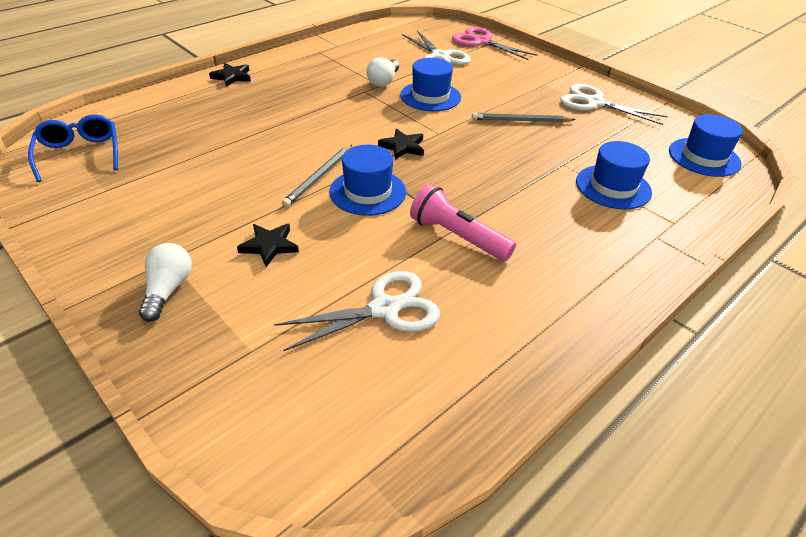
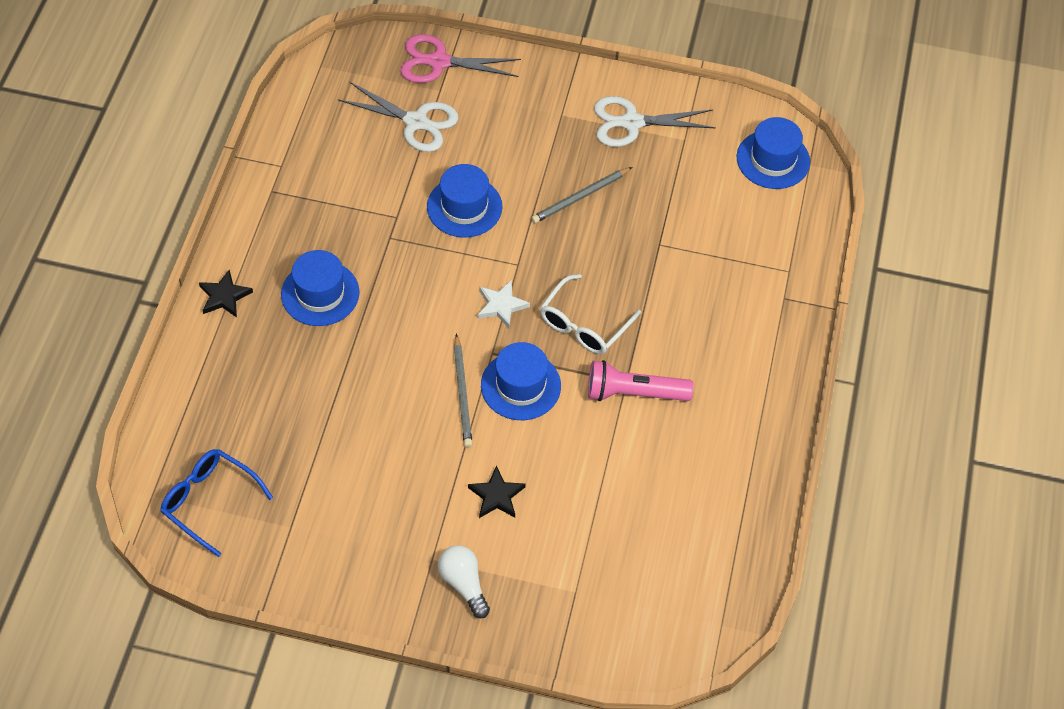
camera: 35 degrees left, 15 degrees up
white scissors [274,271,440,351] -> none
white light bulb [367,57,399,87] -> none
black star [378,128,424,160] -> white star [478,280,530,328]
blue hat [576,141,652,209] -> blue hat moved to [281,250,360,326]
none -> white glasses [540,274,641,354]

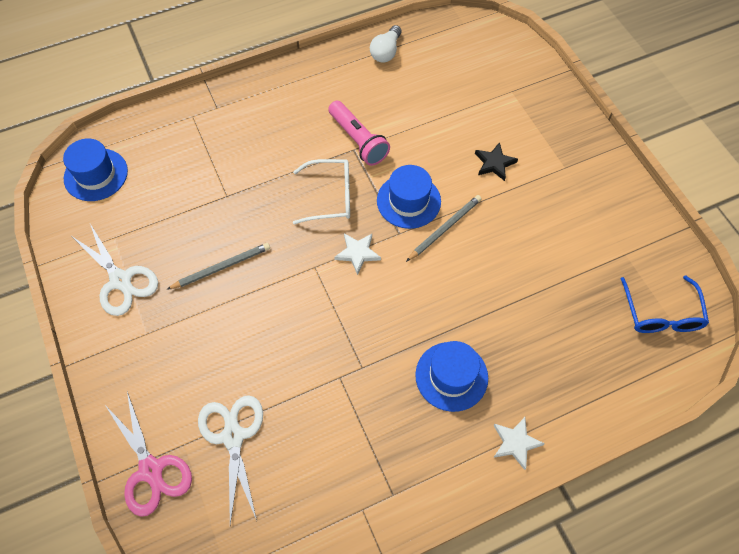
camera: 125 degrees left, 5 degrees up
black star [199,269,253,318] -> white star [493,417,545,470]
blue hat [427,164,502,238] -> none
white light bulb [438,545,490,618] -> white light bulb moved to [370,25,401,63]
grey pencil [531,167,632,223] -> grey pencil turned 45 degrees counterclockwise [166,243,270,290]

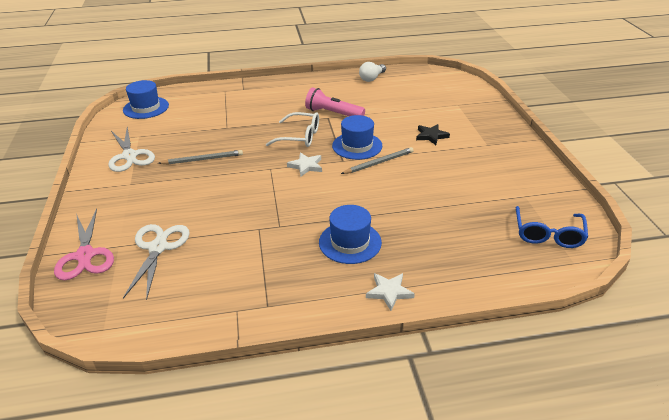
camera: 15 degrees right, 25 degrees down
pink flashlight [328,101,390,166] -> pink flashlight turned 135 degrees clockwise [305,87,365,116]

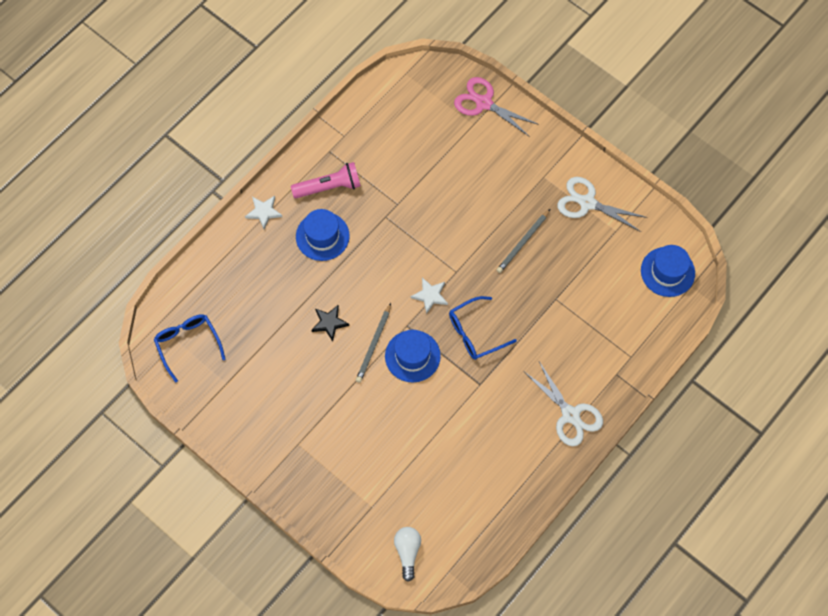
camera: 140 degrees right, 30 degrees up
white scissors [123,224,190,300] -> white scissors moved to [525,362,603,446]
white glasses [266,112,319,147] -> blue glasses [449,296,517,360]
pink flashlight [305,87,365,116] -> pink flashlight moved to [291,162,361,198]
white light bulb [359,62,386,82] -> white light bulb moved to [394,527,421,582]
black star [416,124,450,145] -> black star moved to [311,305,349,341]

